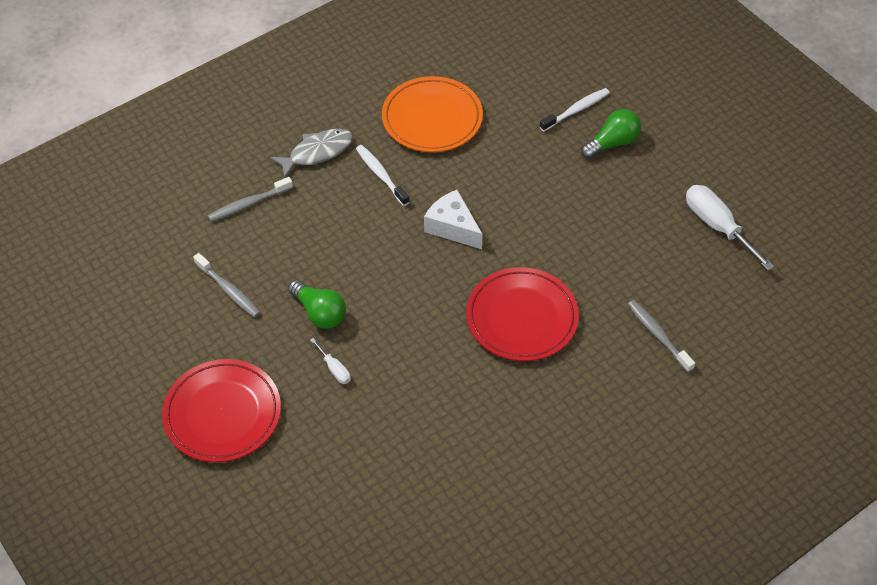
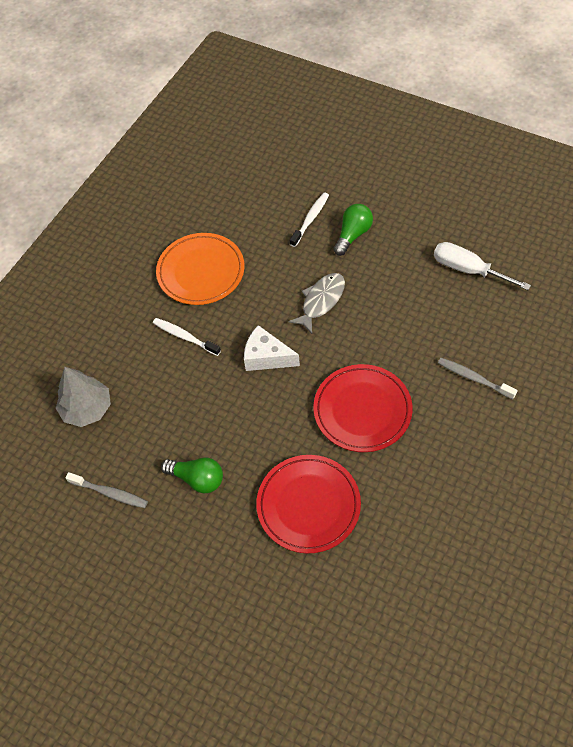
camera: 20 degrees left, 5 degrees up
red plate [162,359,281,462] -> red plate moved to [256,455,361,554]
grey toothbrush [208,177,293,222] -> grey tree [56,367,111,427]
grey fish [270,129,353,178] -> grey fish moved to [288,273,345,334]
white screwdriver [310,338,351,384] -> none

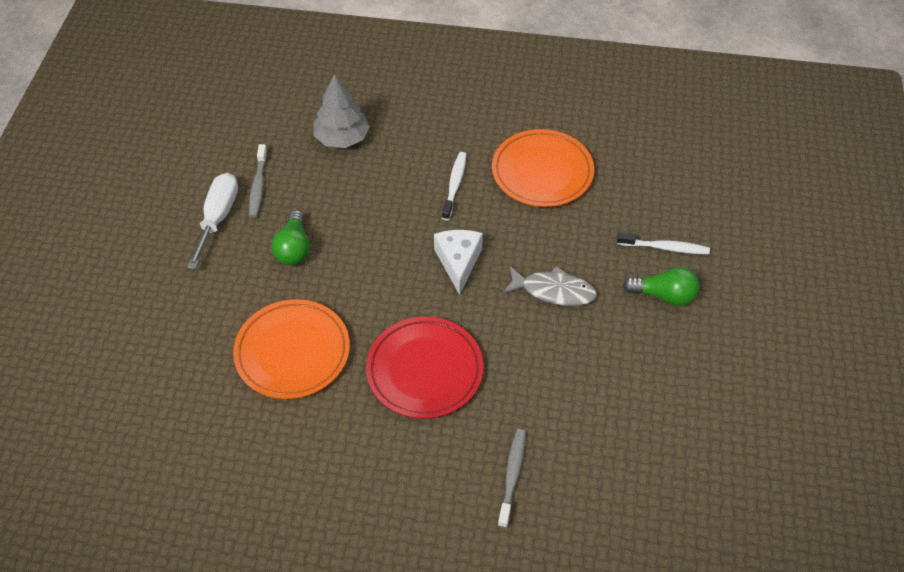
camera: 65 degrees right, 5 degrees down
red plate [256,455,361,554] -> orange plate [233,299,350,399]
white screwdriver [434,242,531,290] -> white screwdriver moved to [187,173,238,269]

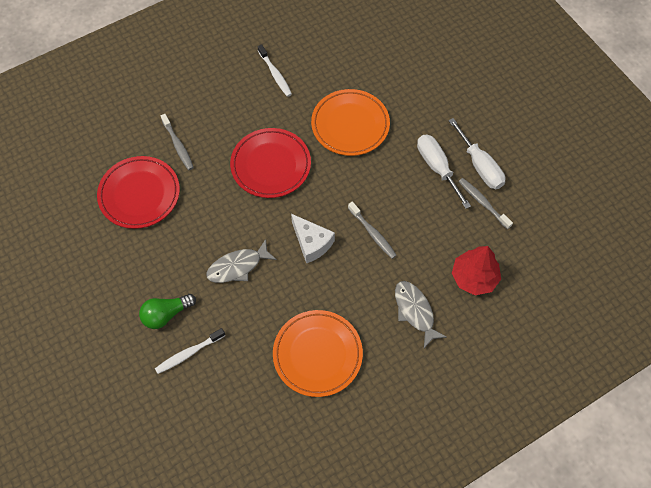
camera: 140 degrees right, 10 degrees up
green light bulb [272,210,310,265] -> none
grey tree [313,74,370,148] -> red tree [452,246,501,295]
white toothbrush [442,152,466,220] -> white toothbrush moved to [258,44,292,97]
none -> red plate [97,156,180,229]
none -> grey toothbrush [348,202,397,259]
none -> grey fish [395,281,447,348]
none -> white screwdriver [417,134,471,209]

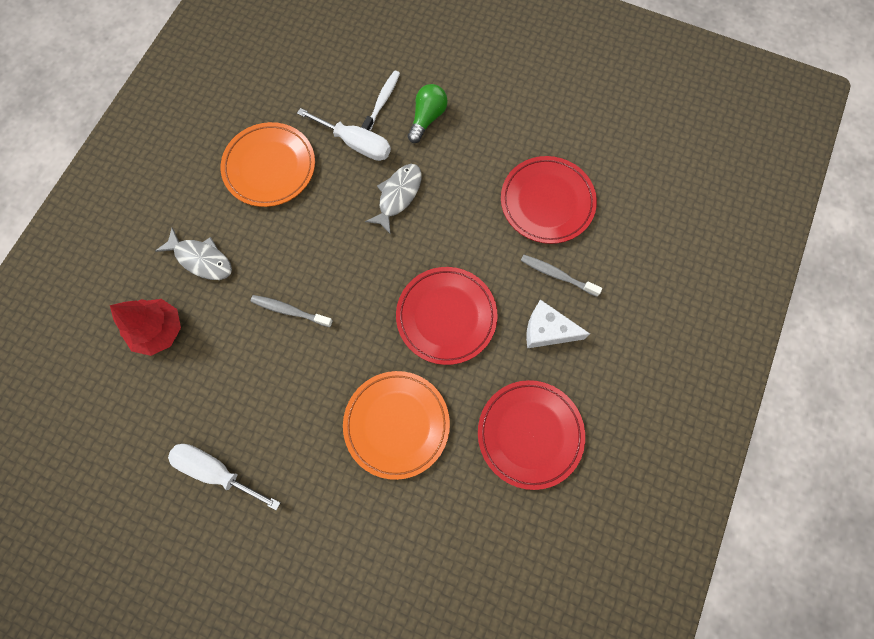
camera: 145 degrees right, 10 degrees up
white toothbrush [258,44,292,97] -> red plate [478,380,585,490]
white cheese [291,214,335,264] -> white cheese moved to [526,299,590,349]
white screwdriver [417,134,471,209] -> white screwdriver moved to [297,108,391,161]
grey toothbrush [459,178,513,229] -> none

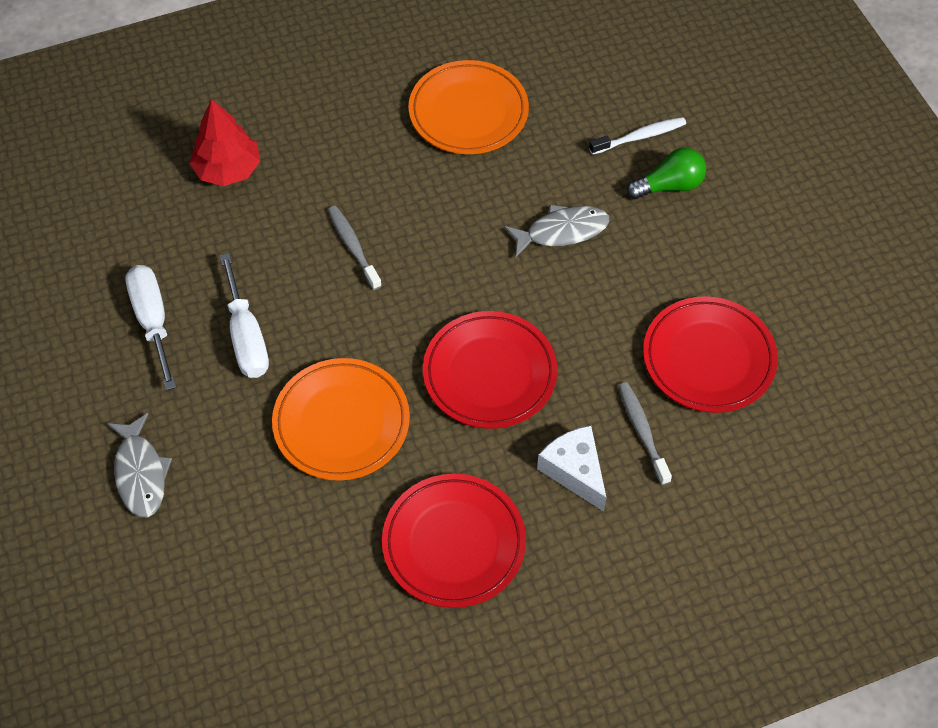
camera: 45 degrees right, 15 degrees down
grey fish [155,227,232,280] -> grey fish moved to [107,413,172,517]
white screwdriver [297,108,391,161] -> white screwdriver moved to [220,253,269,378]

